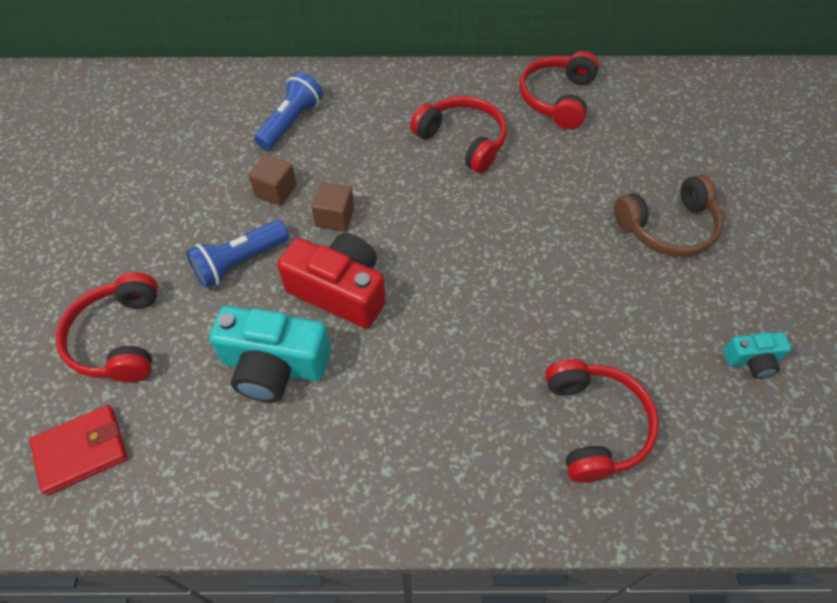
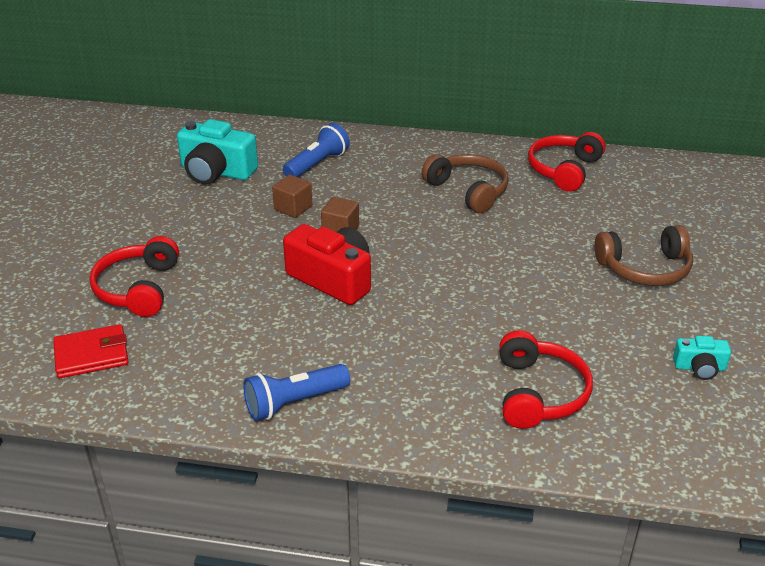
camera: 10 degrees right, 20 degrees down
blue flashlight [186,220,289,288] -> blue flashlight moved to [243,364,350,421]
turquoise camera [209,306,331,402] -> turquoise camera moved to [177,119,258,185]
red headphones [410,96,507,173] -> brown headphones [421,154,509,213]

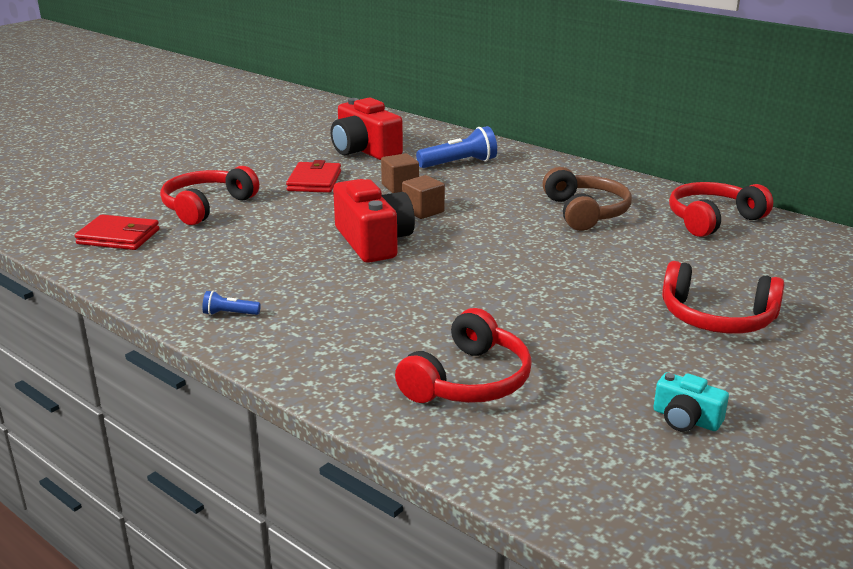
camera: 30 degrees right, 10 degrees down
turquoise camera [177,119,258,185] -> red camera [331,98,403,160]
blue flashlight [243,364,350,421] -> blue flashlight [202,291,261,315], size x0.50
brown headphones [594,225,693,286] -> red headphones [662,261,784,334]
none -> red wallet [286,160,341,193]

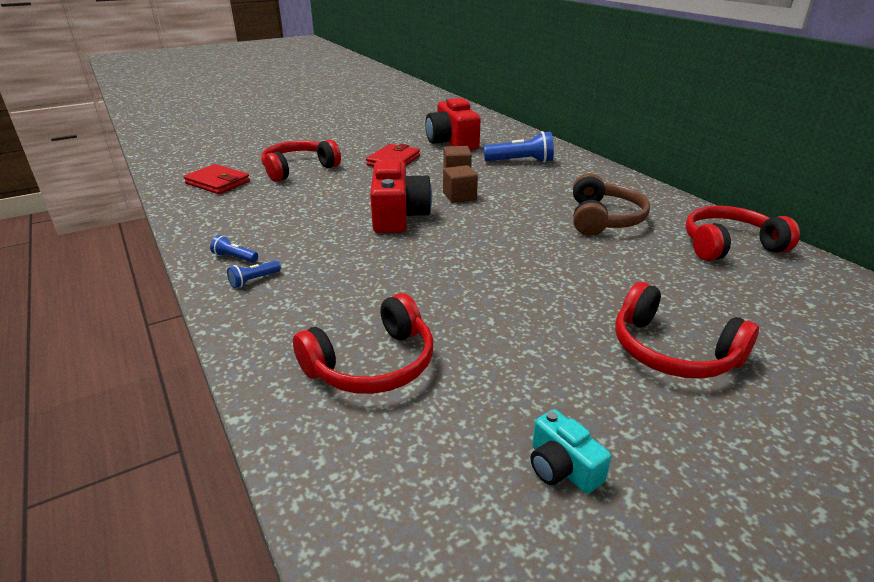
camera: 20 degrees right, 5 degrees up
none -> blue flashlight [227,261,281,288]

